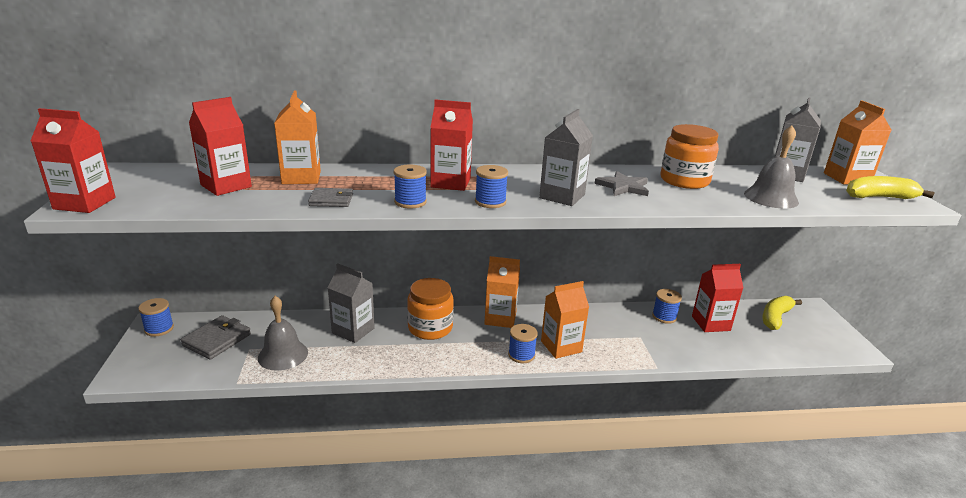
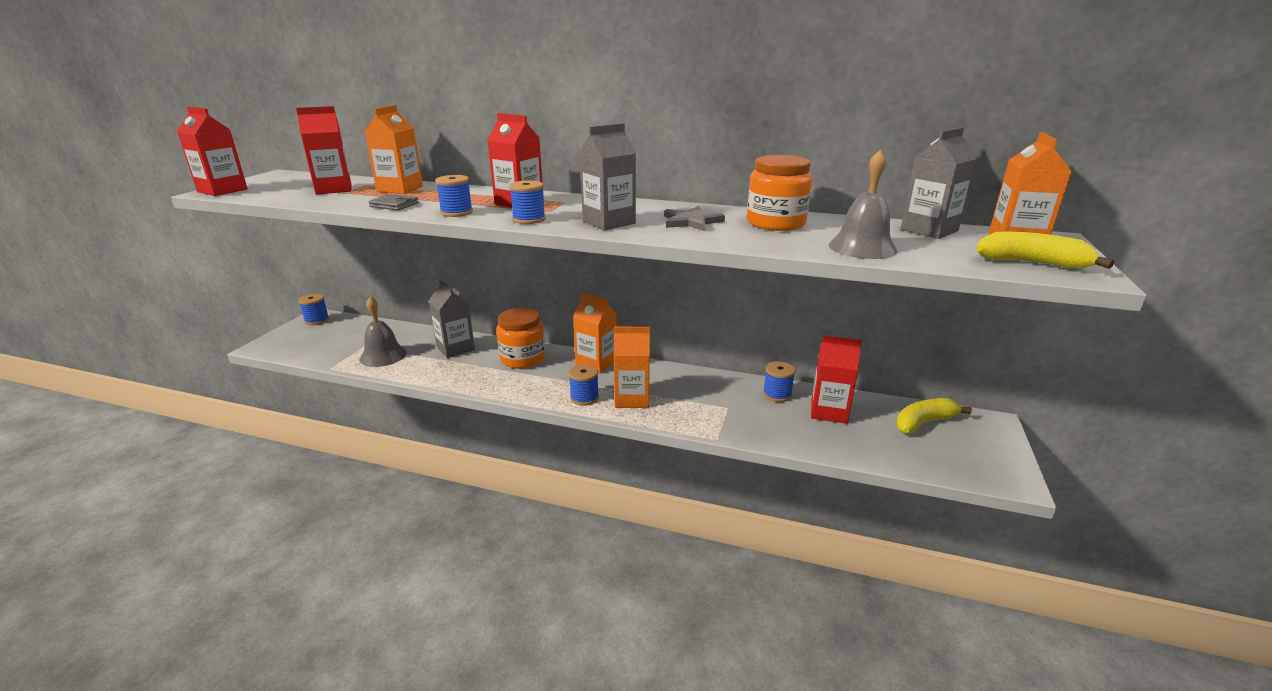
camera: 25 degrees right, 0 degrees up
grey wallet [181,315,251,360] -> none

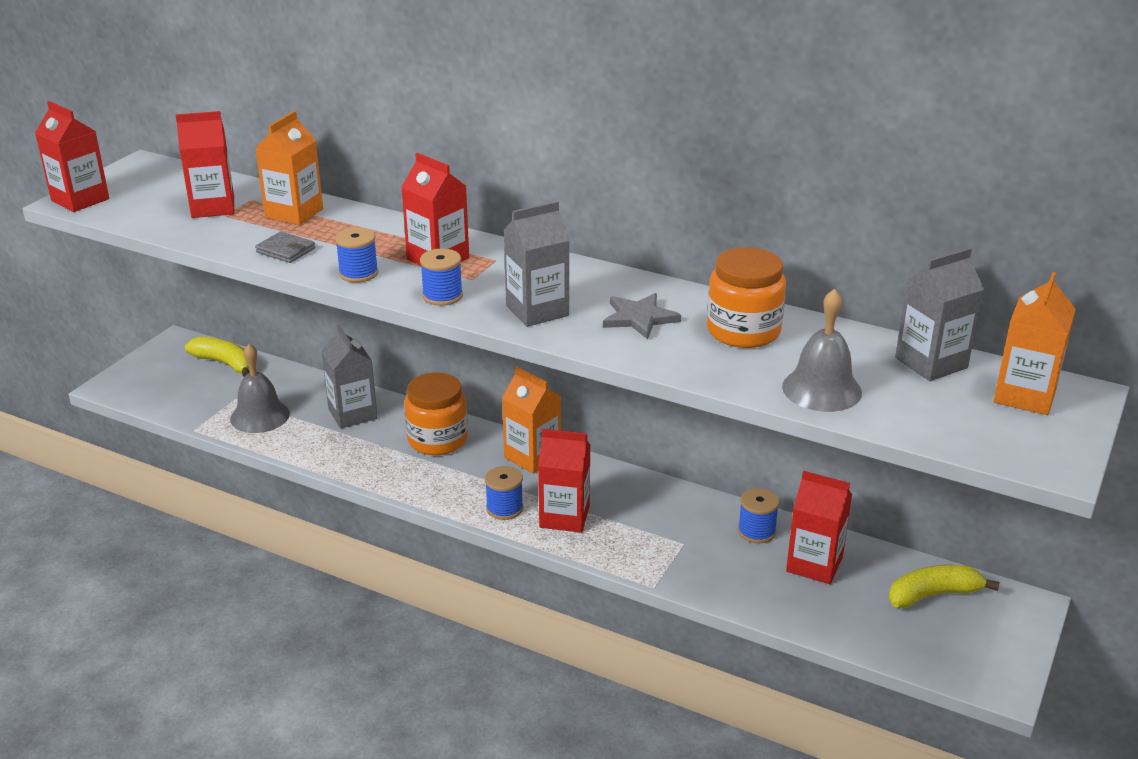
camera: 10 degrees right, 5 degrees up
blue spool [298,294,329,325] -> none
orange carton [614,326,650,408] -> red carton [538,429,590,533]
yellow banana [976,232,1114,269] -> yellow banana moved to [185,337,250,377]

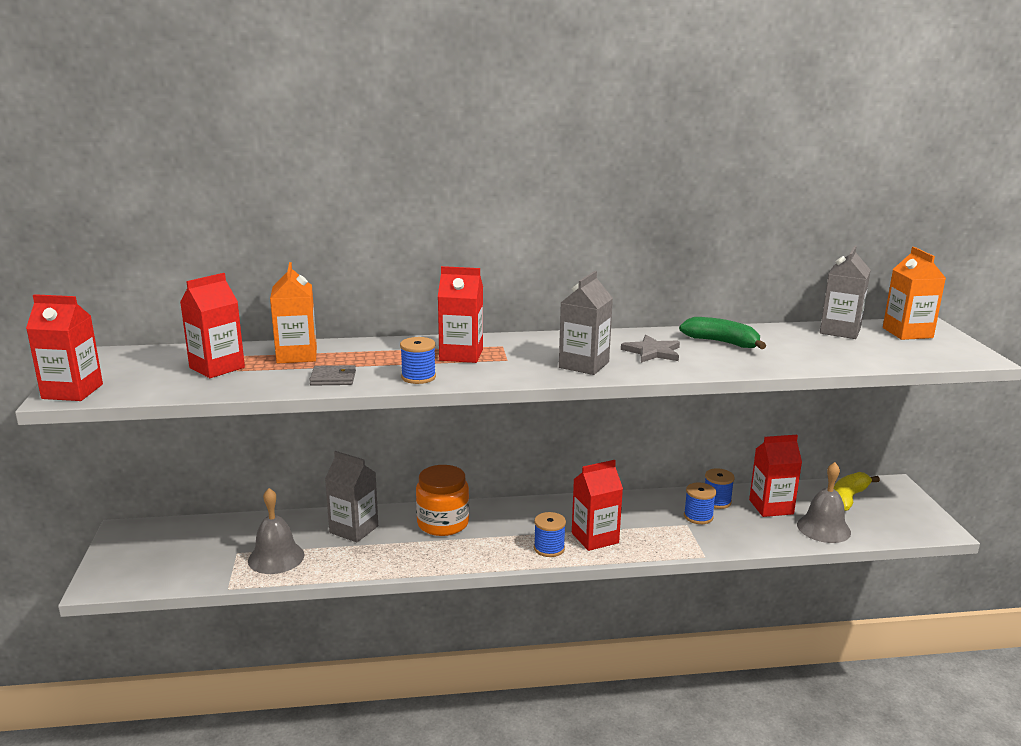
camera: 35 degrees left, 10 degrees down
yellow banana [185,337,250,377] -> none
blue spool [420,248,463,306] -> blue spool moved to [684,483,716,524]
orange carton [502,367,561,474] -> none
orange jar [707,247,786,348] -> green banana [679,317,766,349]
grey bell [782,289,862,412] -> grey bell moved to [797,462,851,543]

